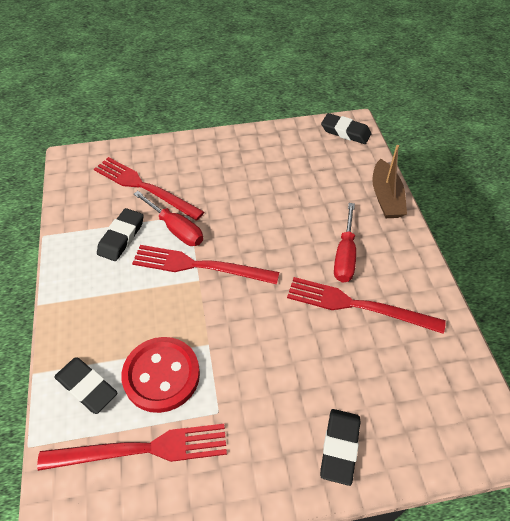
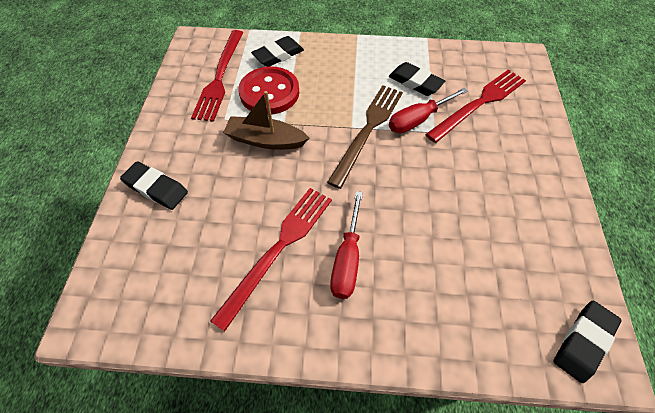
camera: 105 degrees right, 5 degrees up
red fork [132,245,279,284] -> brown fork [327,85,403,189]
red screwdriver [334,203,356,283] -> red screwdriver turned 105 degrees counterclockwise [330,191,363,299]
brown boat [372,145,407,218] -> brown boat moved to [223,91,309,150]

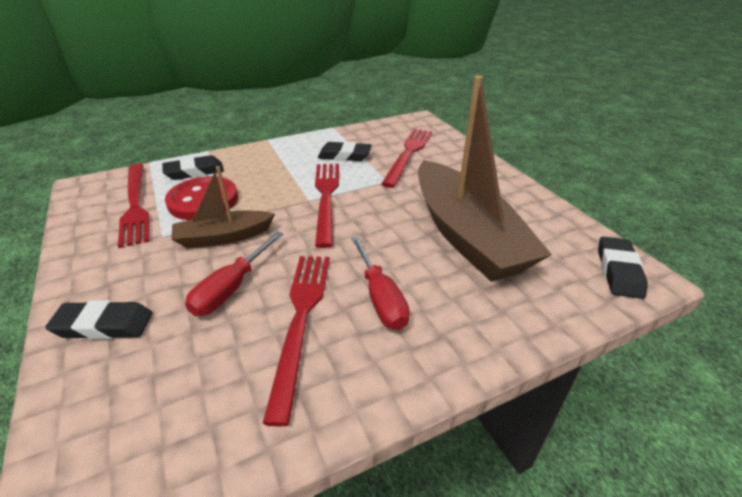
camera: 30 degrees left, 20 degrees down
black eraser [251,36,304,67] -> black eraser turned 45 degrees clockwise [162,155,224,180]
brown fork [327,85,403,189] -> red fork [315,164,339,248]
red screwdriver [389,88,468,133] -> red screwdriver moved to [185,231,283,316]
none -> brown boat [418,76,552,282]

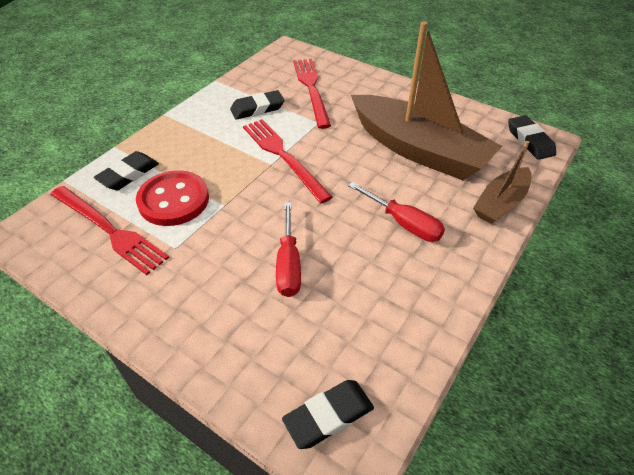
camera: 30 degrees left, 10 degrees up
black eraser [45,300,152,339] -> black eraser moved to [282,380,374,449]
brown boat [172,166,275,249] -> brown boat moved to [473,141,531,224]
red fork [262,256,330,427] -> none

